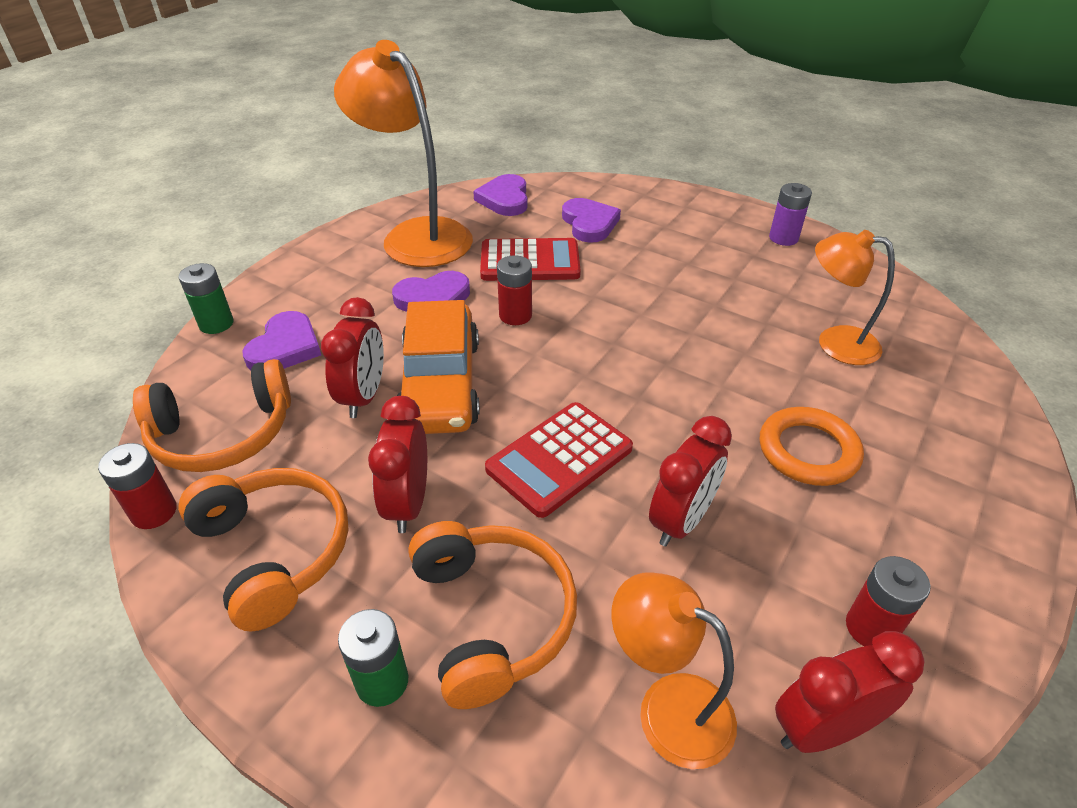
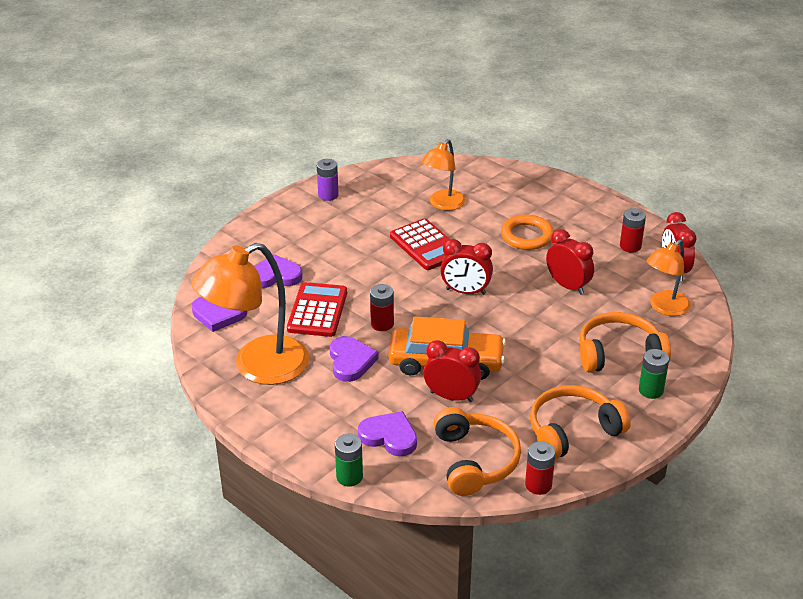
camera: 80 degrees left, 5 degrees down
red clock [368,396,427,533] -> red clock moved to [440,239,493,295]
red calculator [485,402,633,518] -> red calculator moved to [390,218,450,270]

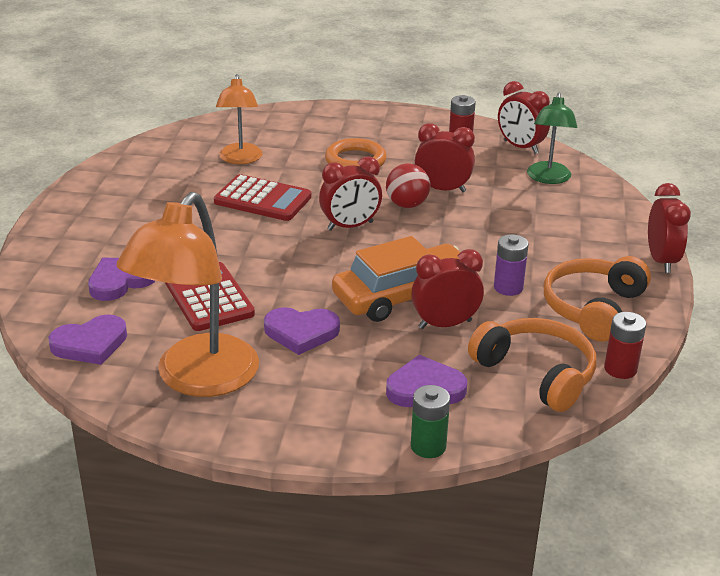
camera: 35 degrees left, 5 degrees down
purple battery [317,159,339,201] -> purple battery moved to [494,234,529,296]
purple heart [330,336,379,382] -> purple heart turned 135 degrees clockwise [264,307,340,355]
red battery [370,284,394,331] -> none
orange headphones [579,312,671,373] -> none
green battery [639,349,669,399] -> none
orange lamp [646,240,691,316] -> green lamp [527,93,577,184]
none -> red ball [386,163,430,208]
none -> red clock [648,183,691,273]

